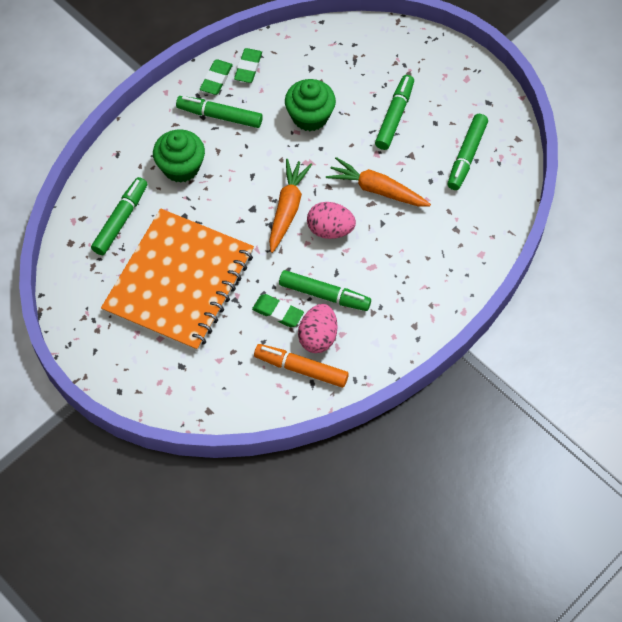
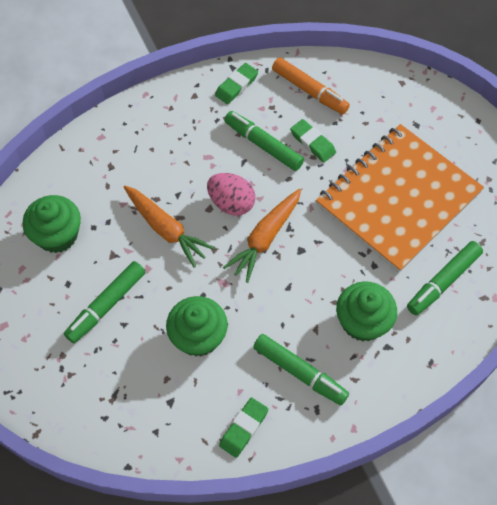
camera: 160 degrees left, 0 degrees up
green eraser [200,60,233,95] -> green eraser moved to [215,63,258,104]
pink egg [298,304,337,353] -> none
green marker [447,114,488,190] -> green cupcake [22,195,81,253]

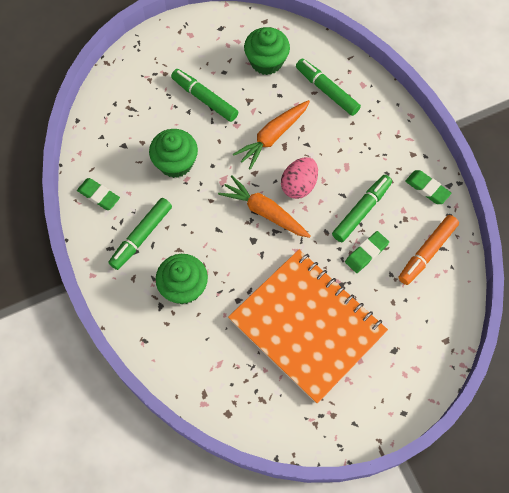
camera: 90 degrees right, 5 degrees up
green marker [407,241,483,316] -> green marker moved to [296,58,361,116]

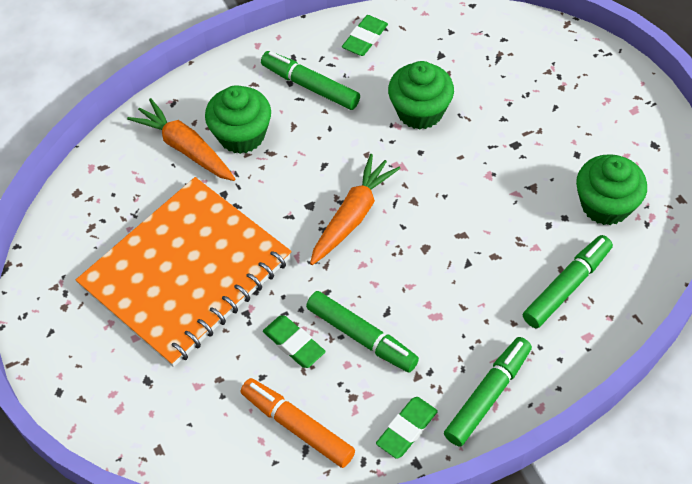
camera: 90 degrees right, 10 degrees down
green marker [171,69,238,122] -> green marker moved to [444,337,532,446]
orange carrot [233,100,310,170] -> orange carrot moved to [127,98,235,181]
pink egg [281,157,318,199] -> none

